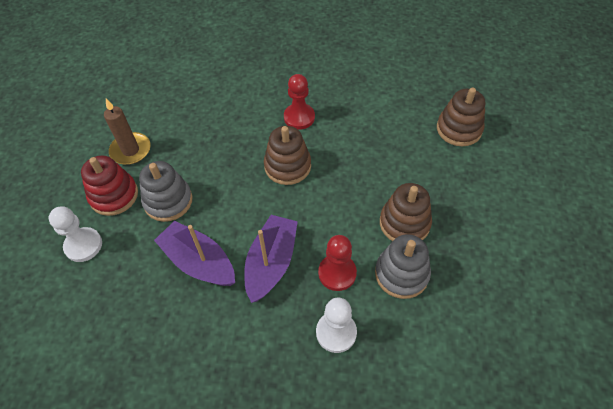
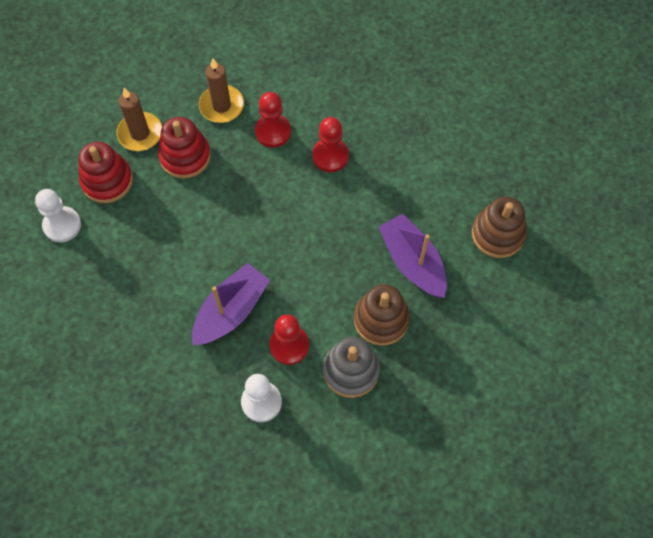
camera: 20 degrees right, 10 degrees up
grey stacking toy [139,161,192,222] -> none
purple boat [154,221,235,286] -> purple boat moved to [379,214,447,298]
brown stacking toy [264,126,311,185] -> none
none -> red stacking toy [158,117,211,179]
none -> brown candle [199,59,244,123]
none -> red pawn [255,92,291,148]

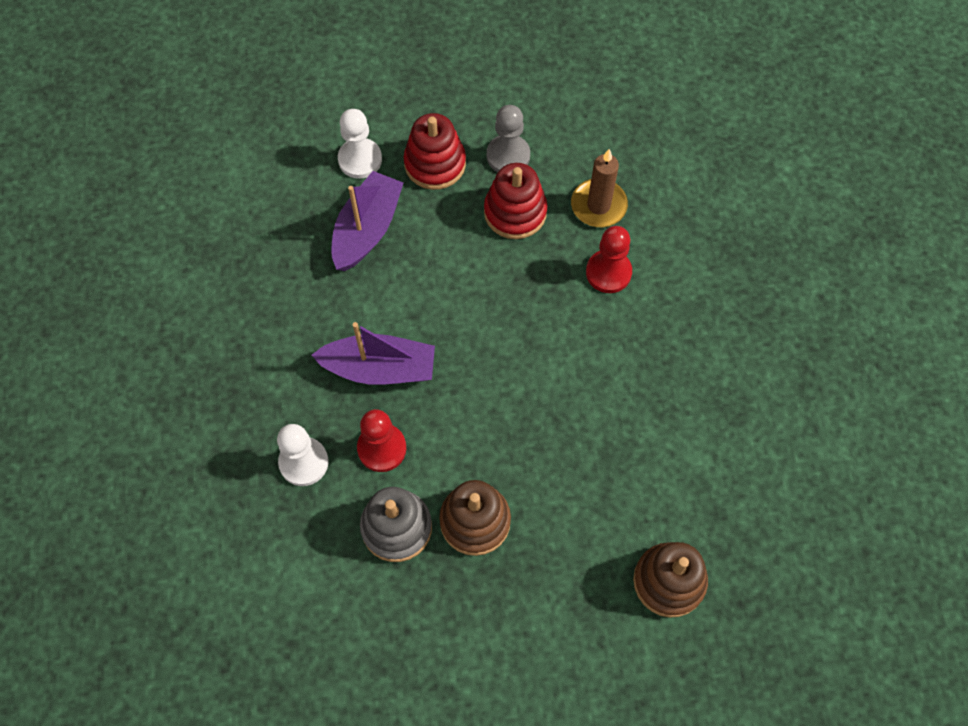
camera: 55 degrees right, 0 degrees up
brown candle [117,88,162,151] -> grey pawn [487,105,530,172]
red pawn [312,117,349,172] -> none
purple boat [379,214,447,298] -> purple boat moved to [331,171,403,271]

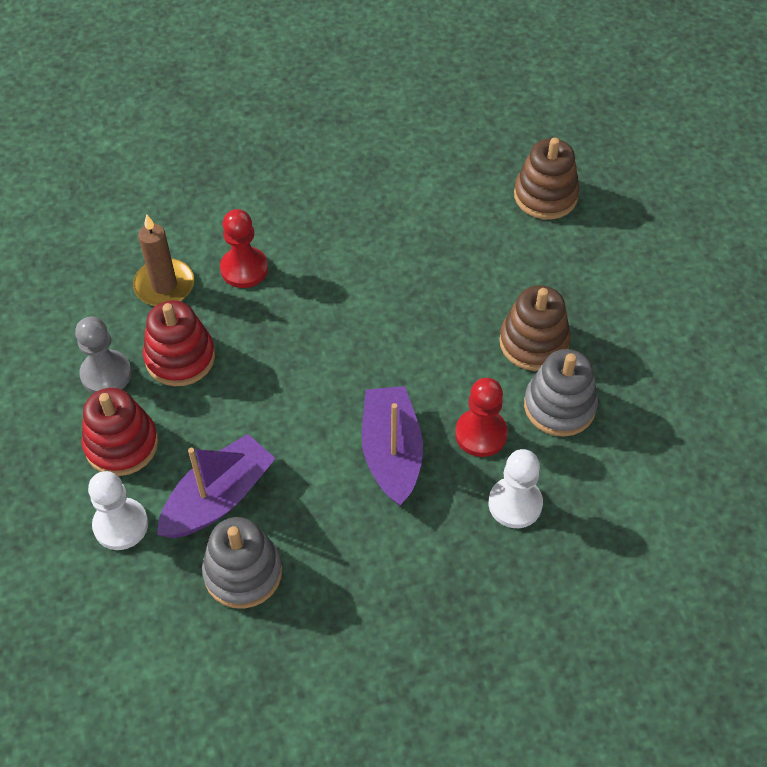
camera: 100 degrees left, 10 degrees down
purple boat [331,171,403,271] -> purple boat turned 120 degrees clockwise [157,434,276,538]
none -> grey stacking toy [202,517,282,609]

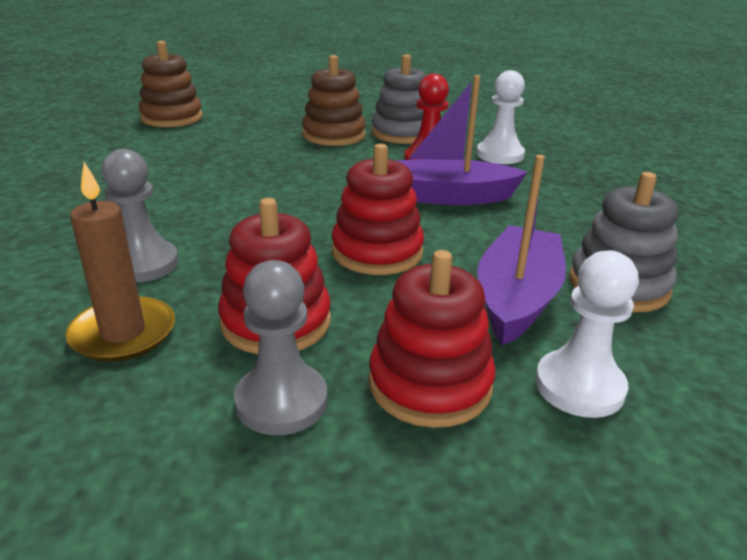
camera: 85 degrees left, 25 degrees down
purple boat [157,434,276,538] -> purple boat turned 60 degrees clockwise [477,155,566,345]
red pawn [220,209,268,288] -> grey pawn [101,149,179,283]
none -> red stacking toy [332,144,424,275]

